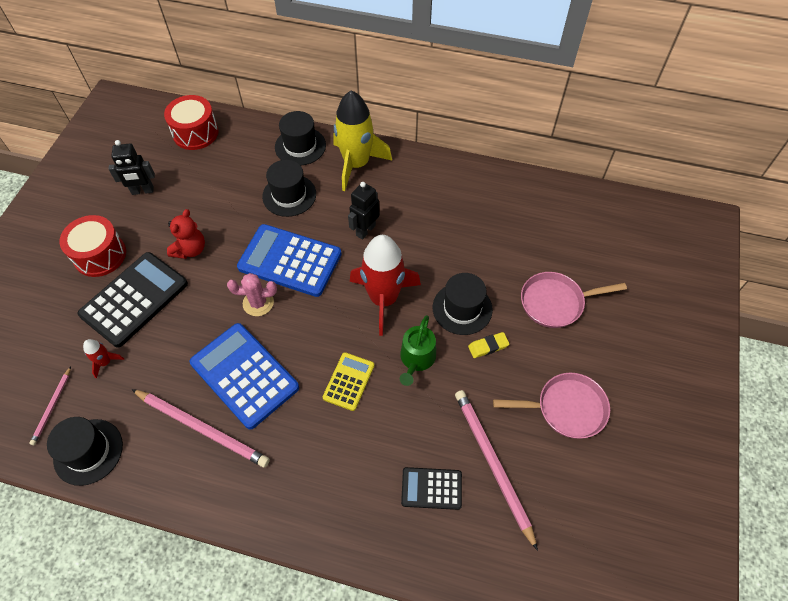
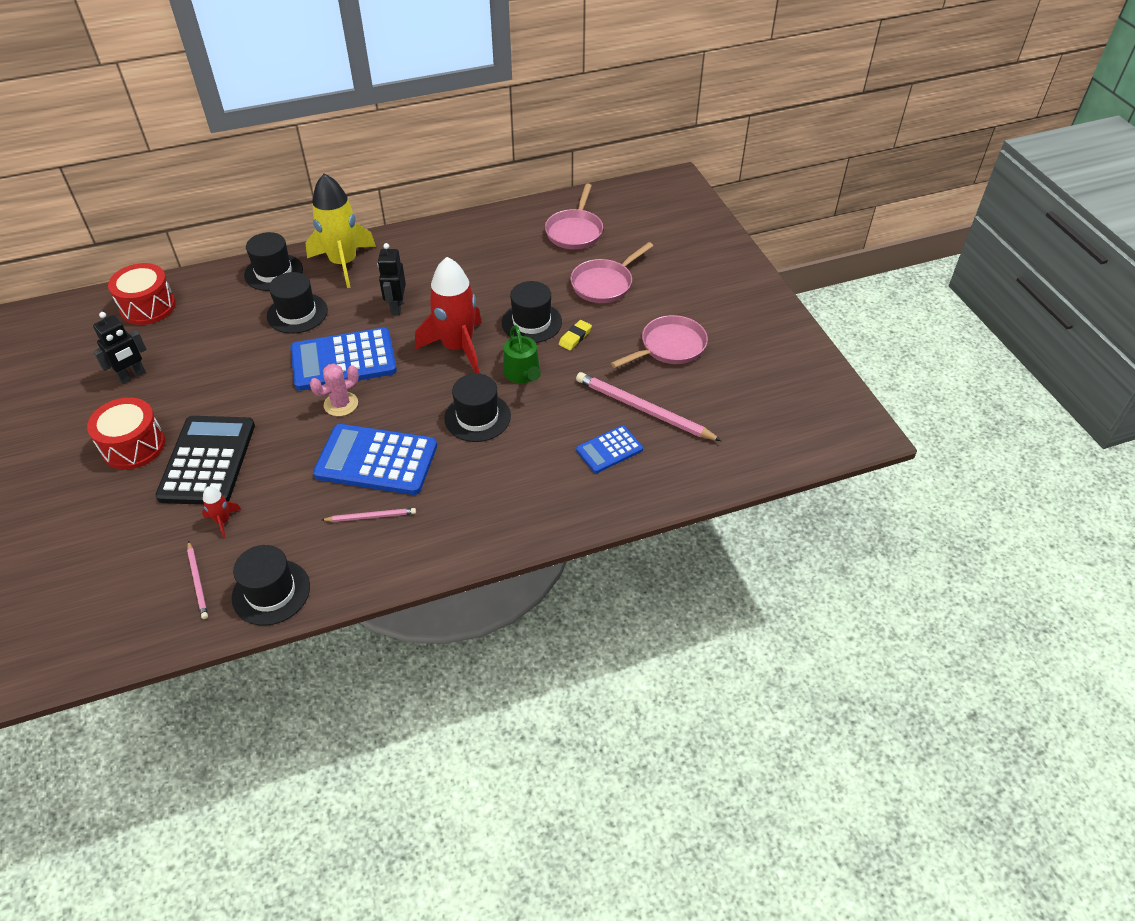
camera: 35 degrees left, 10 degrees down
pink pencil [131,389,270,468] -> pink pencil [322,508,416,522], size x0.52
red teddy bear [167,209,205,259] -> none
yellow calculator [323,352,374,411] -> black hat [444,373,511,442]
black calculator [401,467,462,510] -> blue calculator [576,425,643,473]
none -> pink pan [545,183,603,249]

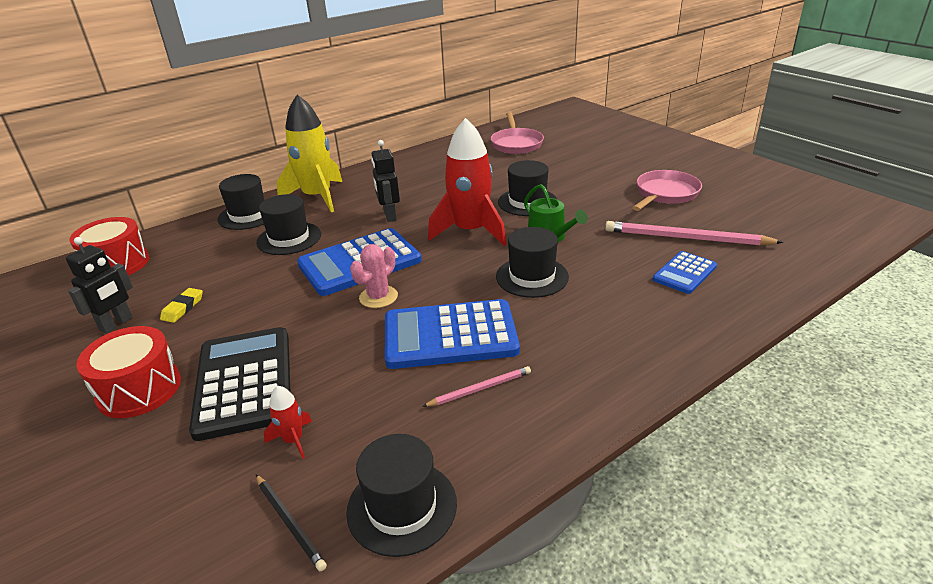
camera: 15 degrees left, 15 degrees down
pink pencil [187,541,208,619] -> black pencil [256,474,327,571]
yellow eraser [559,320,592,351] -> yellow eraser moved to [160,288,203,323]
pink pan [570,242,653,303] -> none

